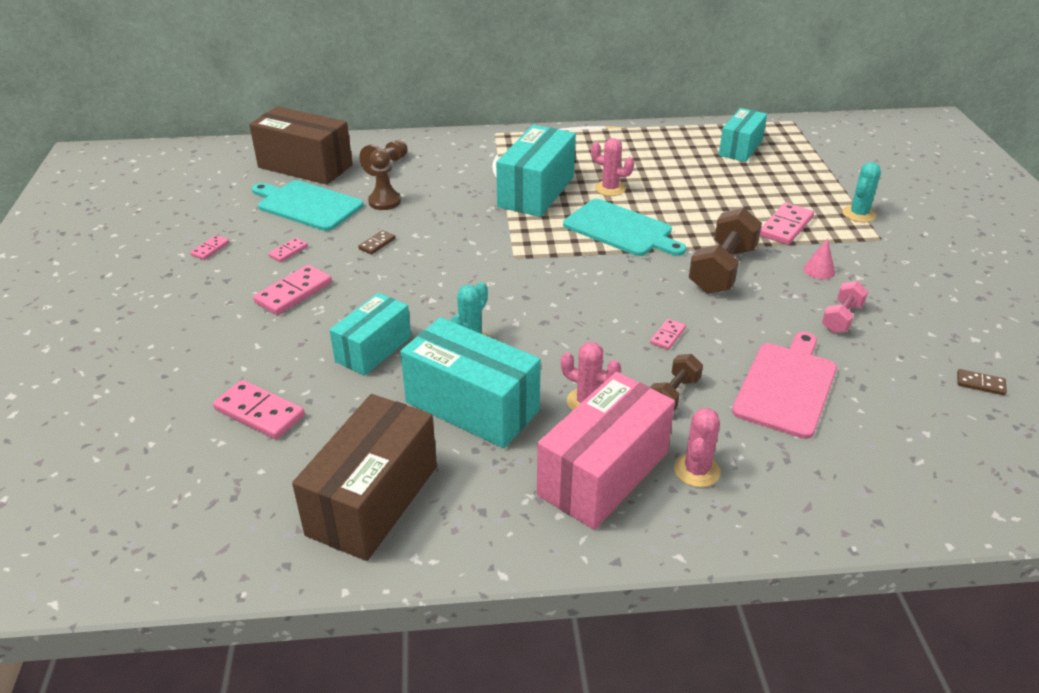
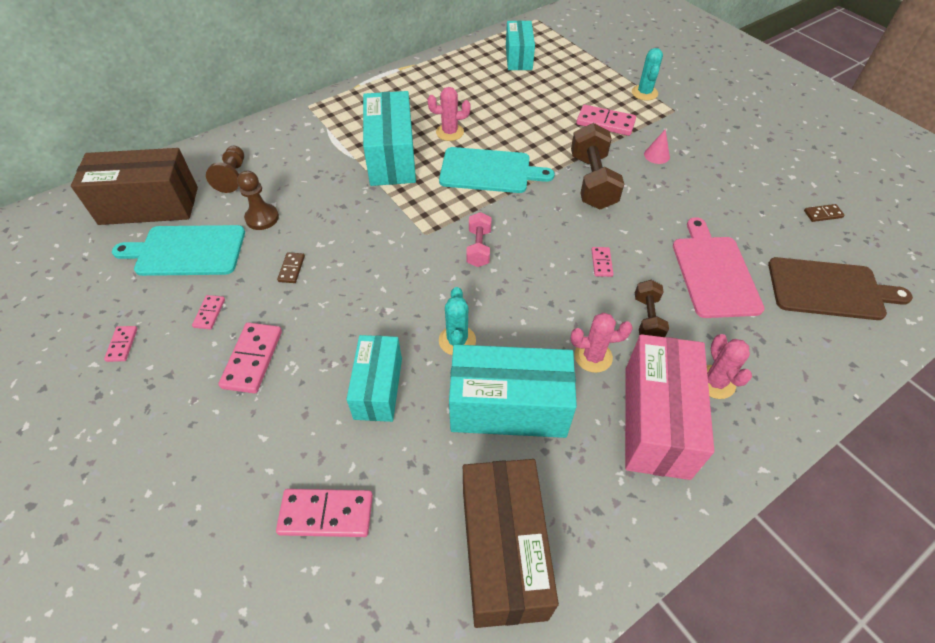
camera: 30 degrees left, 15 degrees up
pink domino [760,202,814,245] -> pink domino turned 75 degrees counterclockwise [576,105,636,136]
pink dumbbell [822,281,868,333] -> pink dumbbell moved to [466,212,492,267]
none -> brown cutting board [768,257,913,320]

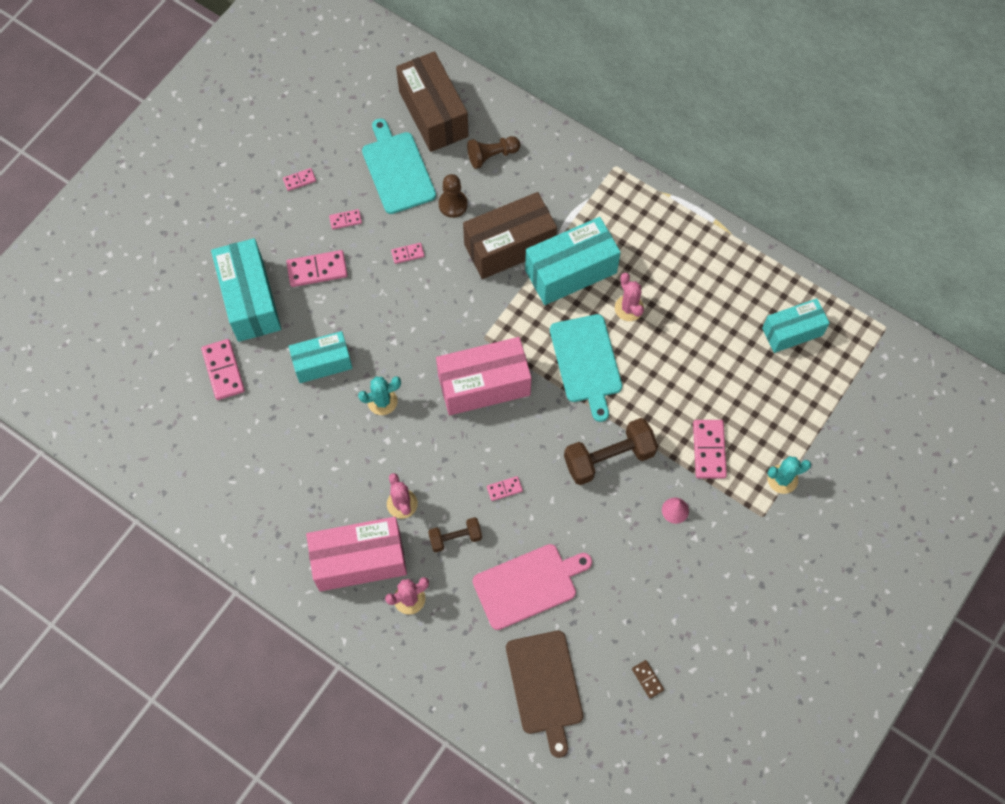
camera: 70 degrees right, 15 degrees up
brown domino [277,252,305,283] -> pink domino [391,243,425,264]
turquoise box [449,345,577,438] -> turquoise box moved to [211,238,281,342]
brown box [463,459,559,628] -> brown box moved to [463,192,557,279]
pink dumbbell [466,212,492,267] -> pink box [436,337,532,415]

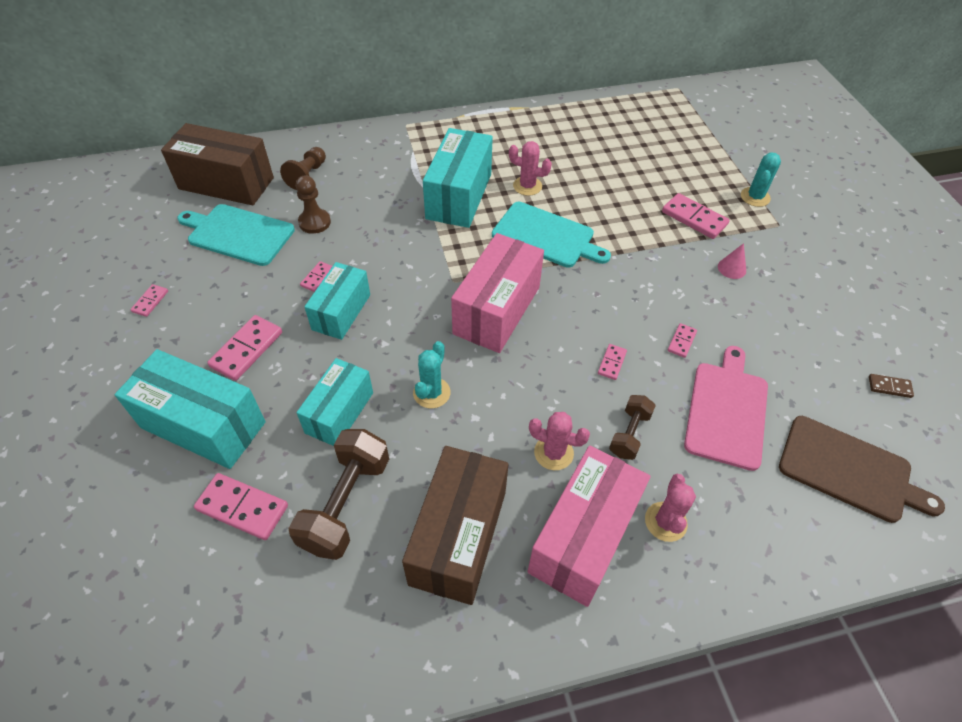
camera: 50 degrees left, 15 degrees down
pink domino [329,209,362,229] -> pink domino moved to [668,323,697,358]
brown box [463,192,557,279] -> brown box moved to [402,446,509,605]
brown dumbbell [564,418,658,485] -> brown dumbbell moved to [288,429,389,560]
turquoise box [762,298,830,353] -> turquoise box moved to [304,262,370,340]

